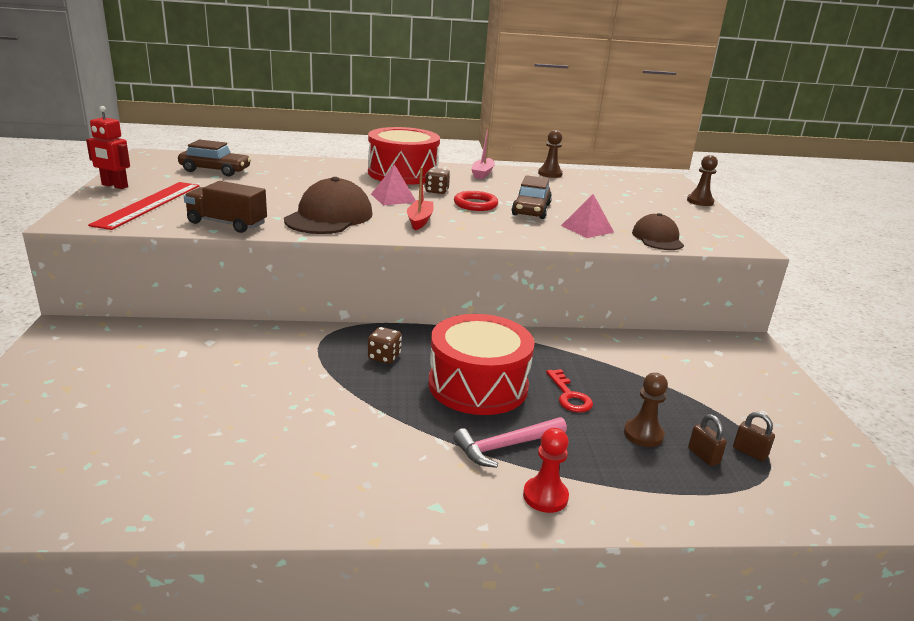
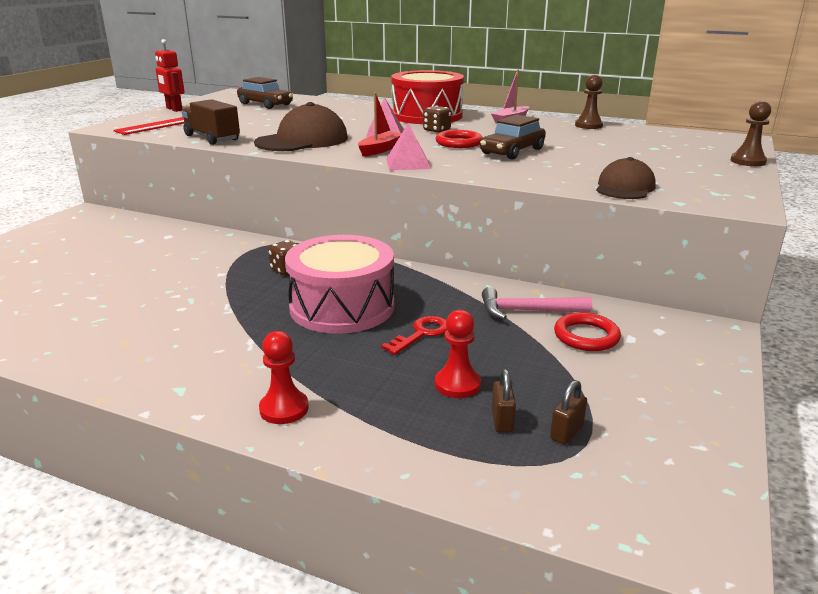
camera: 30 degrees right, 0 degrees up
red drum [429,314,535,415] -> pink drum [285,235,394,334]
pink hammer [453,417,567,468] -> pink hammer moved to [482,287,592,320]
red key [546,369,593,413] -> red key turned 150 degrees counterclockwise [381,316,447,355]
pink pyramid [561,194,614,238] -> pink pyramid moved to [386,123,431,170]
brown pawn [624,373,668,447] -> red pawn [435,310,481,398]
brown padlock [733,412,775,461] -> brown padlock turned 60 degrees clockwise [550,380,587,444]
none -> red ring [554,312,621,351]

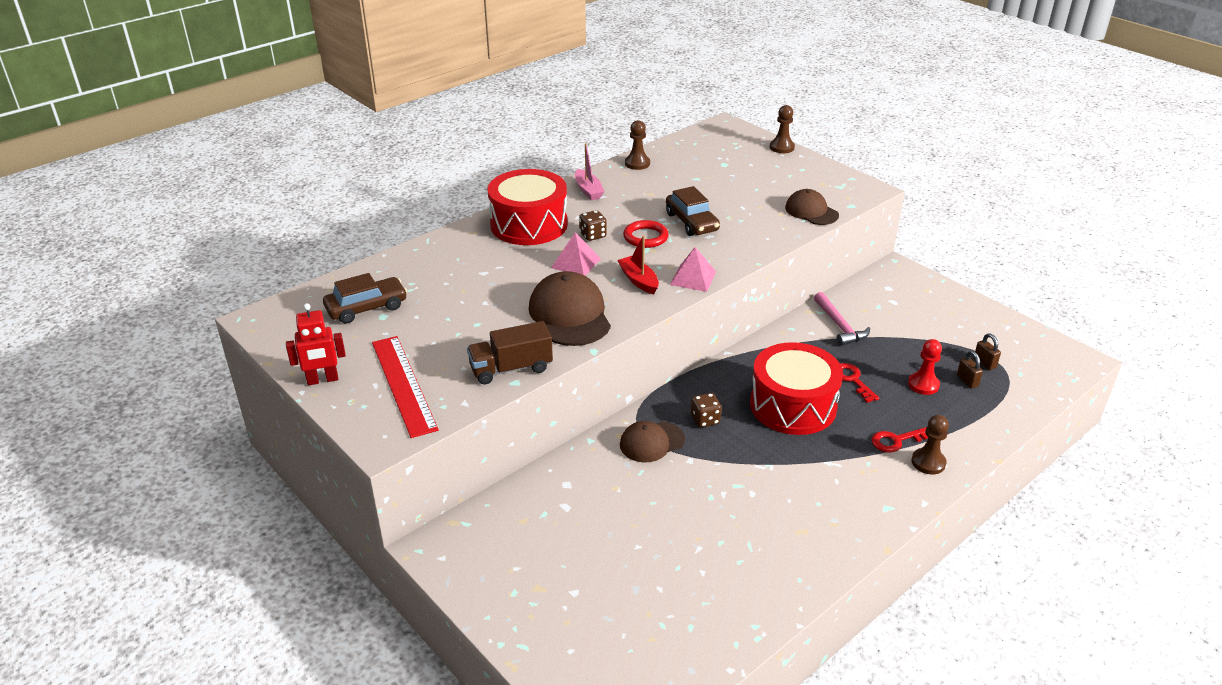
camera: 65 degrees left, 10 degrees up
red pawn [259,331,309,424] -> brown pawn [911,415,949,474]
pink drum [285,235,394,334] -> red drum [750,342,843,435]
pink hammer [482,287,592,320] -> pink hammer turned 45 degrees counterclockwise [814,292,870,346]
brown padlock [492,369,516,432] -> brown padlock turned 45 degrees clockwise [957,351,983,388]
red ring [554,312,621,351] -> none
none -> brown cap [620,421,685,462]
none -> red key [871,427,928,452]

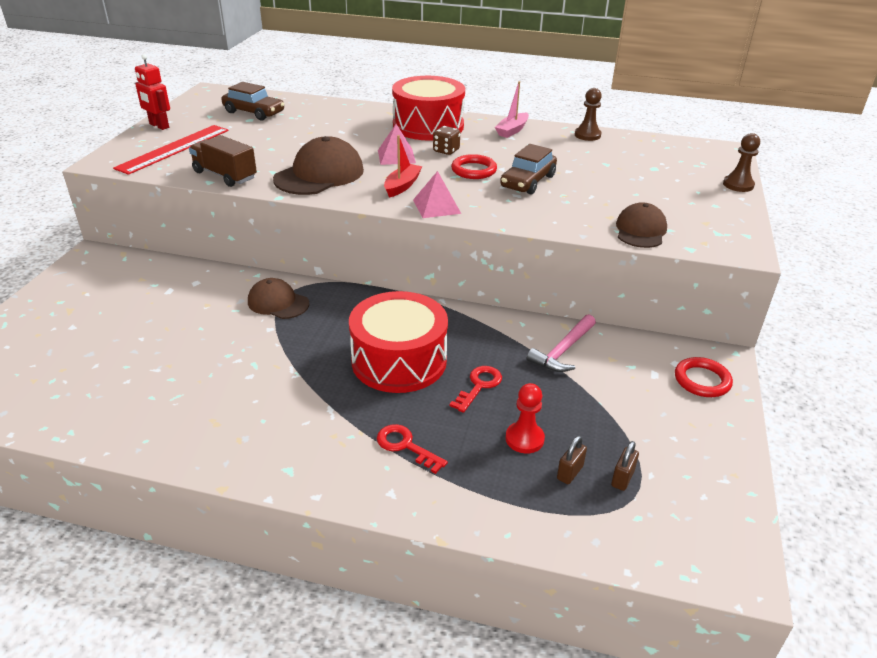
camera: 55 degrees right, 0 degrees up
brown dice [691,393,722,427] -> none
brown pawn [911,415,949,474] -> none
none -> red ring [675,357,733,397]

